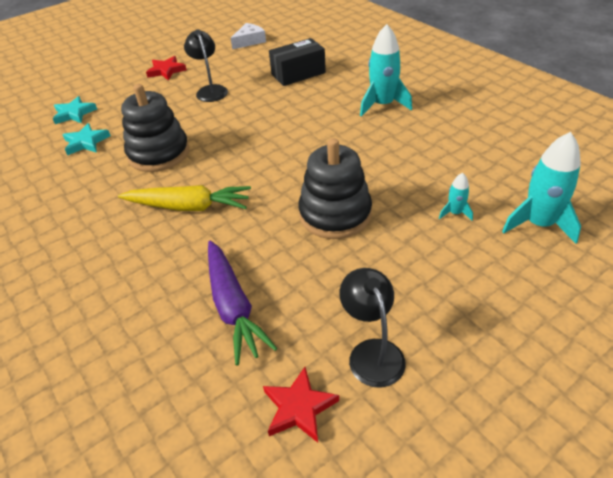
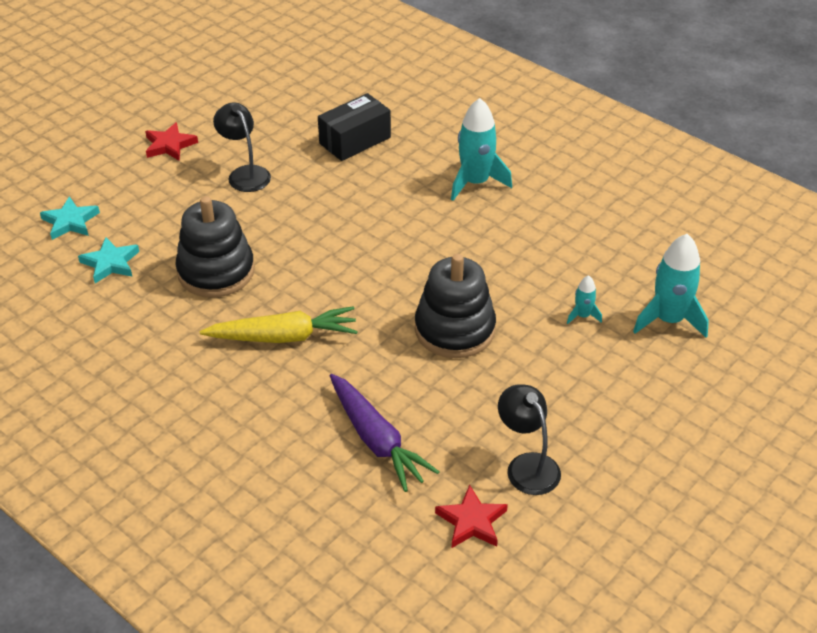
camera: 15 degrees left, 0 degrees up
white cheese [231,23,266,50] -> none

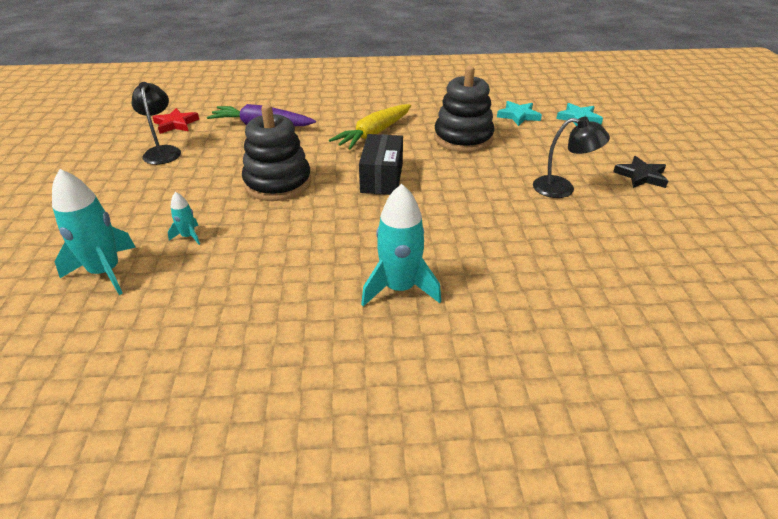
camera: 135 degrees right, 5 degrees down
red star [145,122,198,161] -> black star [613,156,668,188]
black box [318,93,391,161] -> black box moved to [359,134,403,195]
black lamp [498,384,561,495] -> black lamp turned 120 degrees counterclockwise [131,82,181,165]

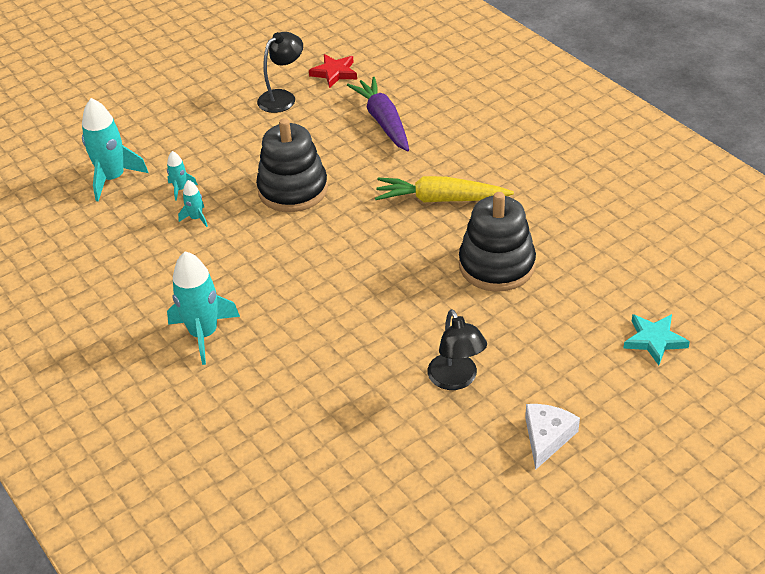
camera: 60 degrees right, 5 degrees up
black box [359,134,403,195] -> none
turquoise star [497,101,542,126] -> none
black star [613,156,668,188] -> white cheese [525,404,580,470]
none -> turquoise rocket [178,180,208,227]

